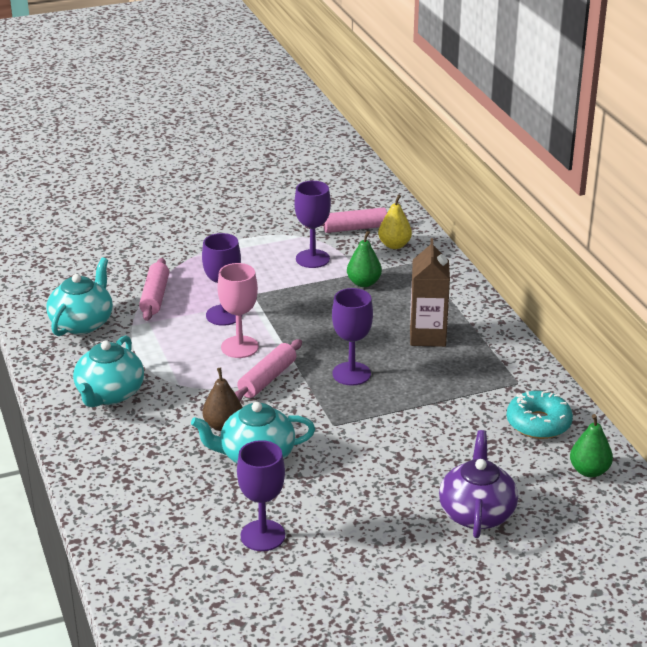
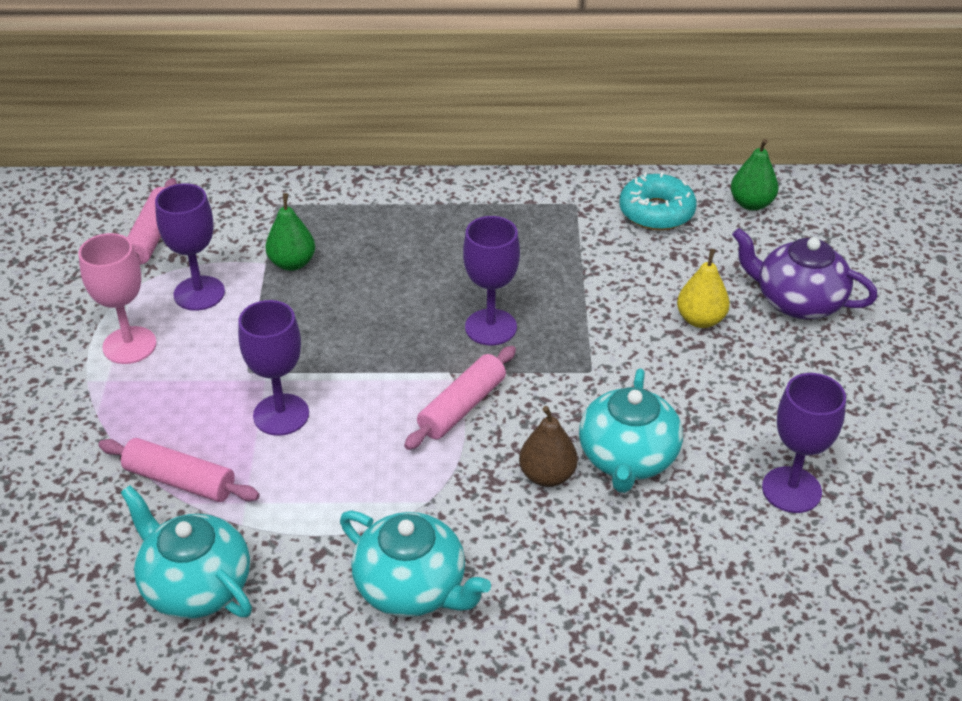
camera: 70 degrees left, 10 degrees up
pink goblet [217,263,259,358] -> pink goblet moved to [78,233,157,364]
pink rolling pin [234,339,302,401] -> pink rolling pin turned 75 degrees clockwise [404,346,516,450]
yellow pear [378,195,412,249] -> yellow pear moved to [677,249,730,328]
brown carton [410,238,450,347] -> none

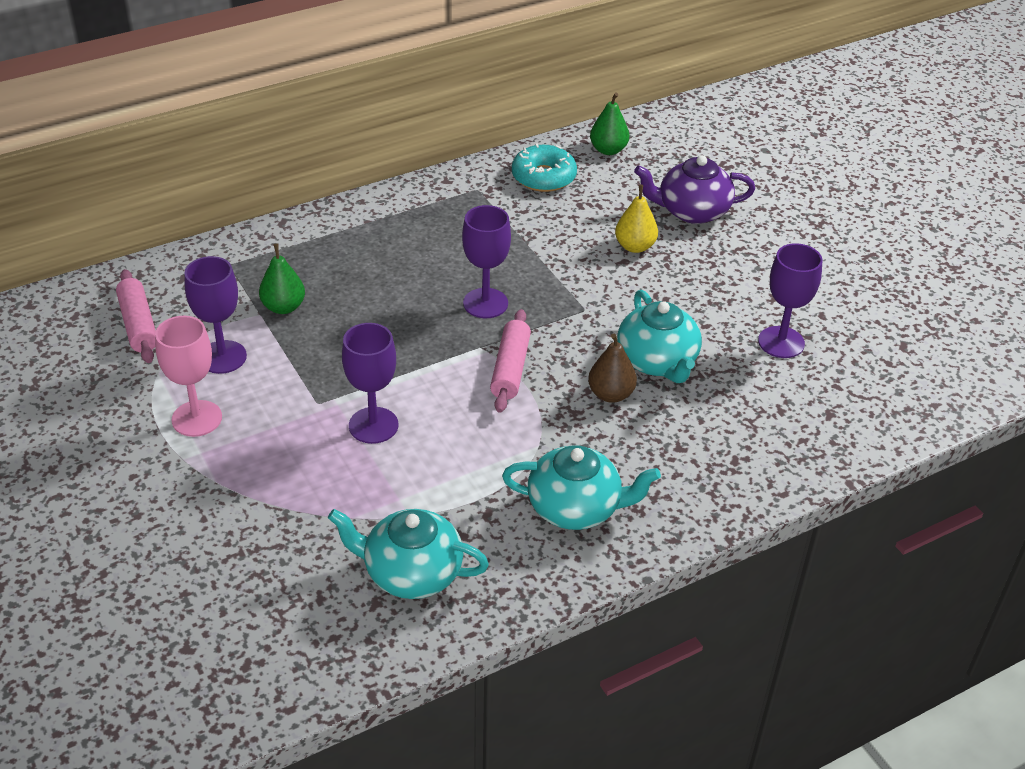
camera: 30 degrees left, 0 degrees up
pink rolling pin [98,438,260,502] -> none

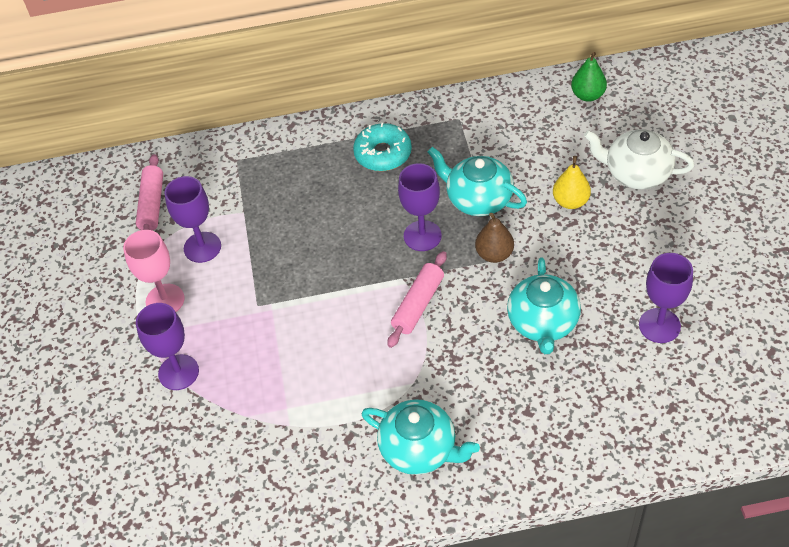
camera: 25 degrees right, 10 degrees up
green pear [259,243,305,314] -> none
turquoise teapot [328,509,489,599] -> turquoise teapot moved to [428,147,527,216]
purple goblet [342,323,398,444] -> purple goblet moved to [136,303,199,390]
turquoise donut [512,143,577,192] -> turquoise donut moved to [353,122,412,171]
brown pear [588,334,637,403] -> brown pear moved to [475,213,514,263]
purple teapot [634,155,755,224] -> white teapot [584,129,694,189]

